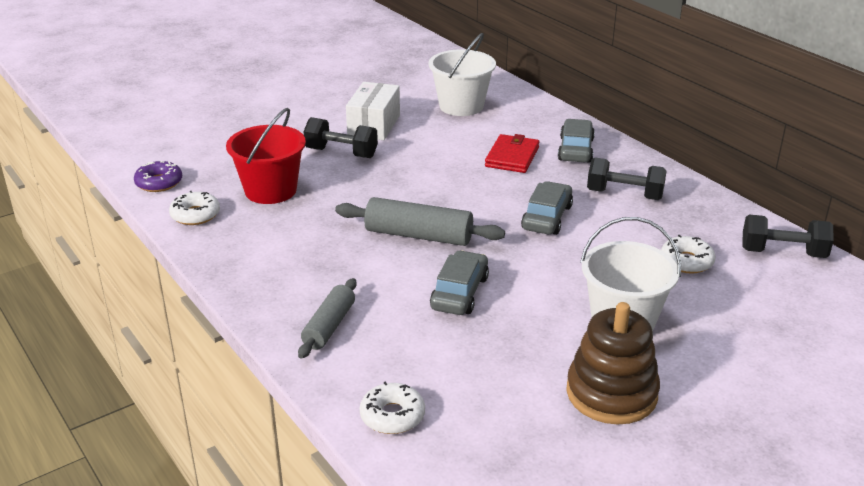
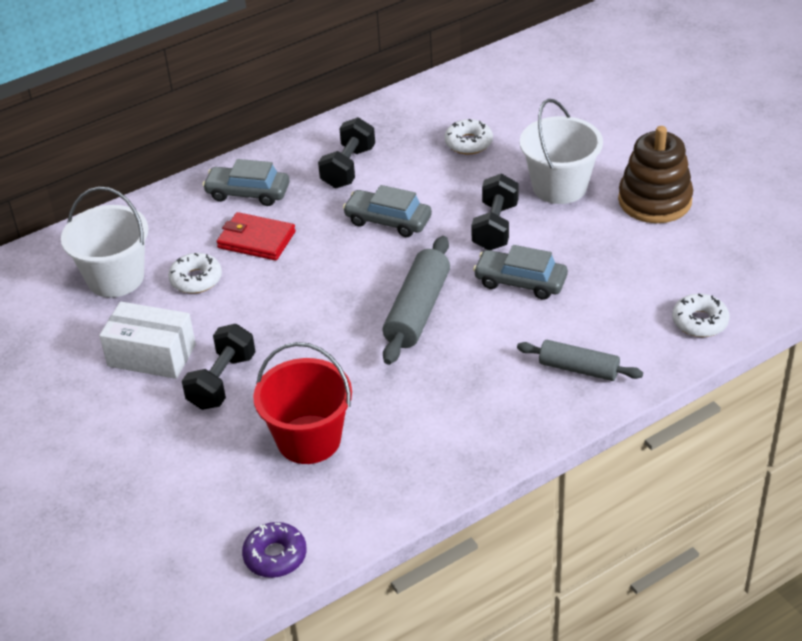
camera: 85 degrees left, 10 degrees up
white donut [169,191,220,225] -> white donut moved to [168,253,222,293]
black dumbbell [742,215,834,258] -> black dumbbell moved to [471,174,519,250]

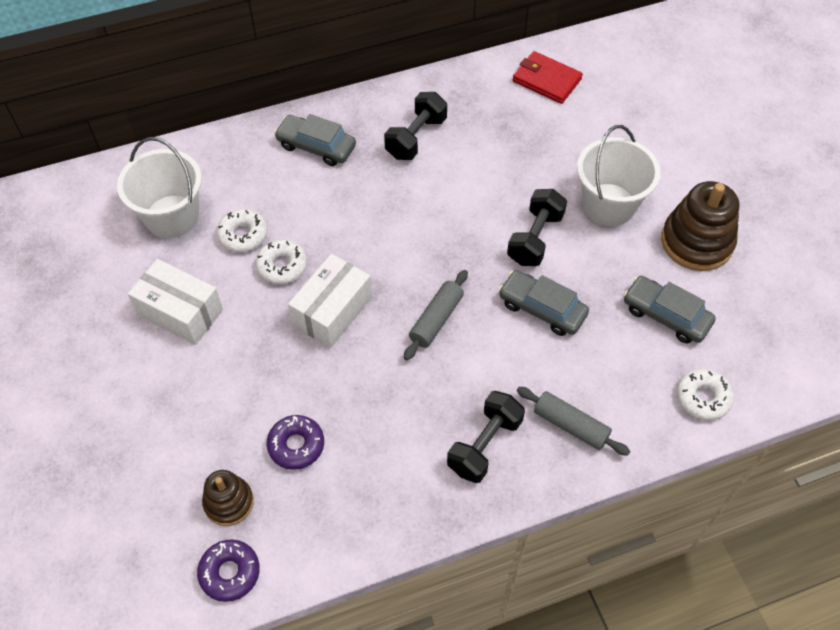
camera: 10 degrees right, 15 degrees up
black dumbbell [182,324,256,410] -> black dumbbell moved to [447,391,525,483]
red wallet [217,212,296,261] -> red wallet moved to [513,51,583,104]
red bucket [253,342,352,464] -> purple donut [267,415,324,470]
grey car [343,185,432,237] -> grey car moved to [624,276,716,343]
grey rolling pin [383,236,450,365] -> grey rolling pin [404,270,468,360], size x0.66
white donut [444,119,493,154] -> white donut moved to [256,239,307,284]
none -> brown stacking toy [202,470,254,526]
none -> white box [288,254,372,348]

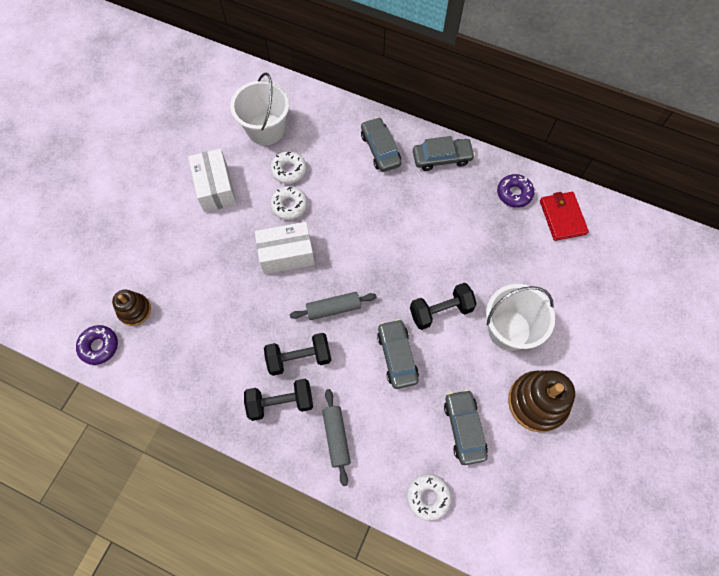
camera: 45 degrees right, 10 degrees up
purple donut [267,415,324,470] -> purple donut moved to [497,174,534,208]
black dumbbell [384,92,447,160] -> black dumbbell moved to [264,333,331,376]
none -> grey car [413,136,475,171]

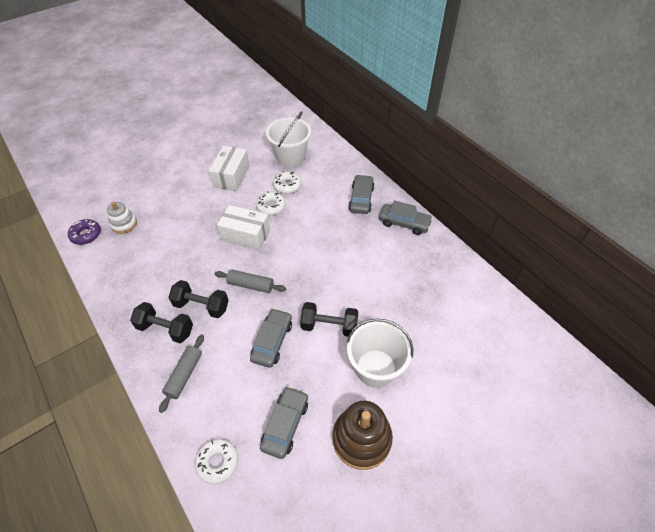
camera: 30 degrees right, 15 degrees down
brown stacking toy [112,290,151,326] -> white stacking toy [107,202,137,234]
purple donut [497,174,534,208] -> none
red wallet [540,192,589,241] -> none

